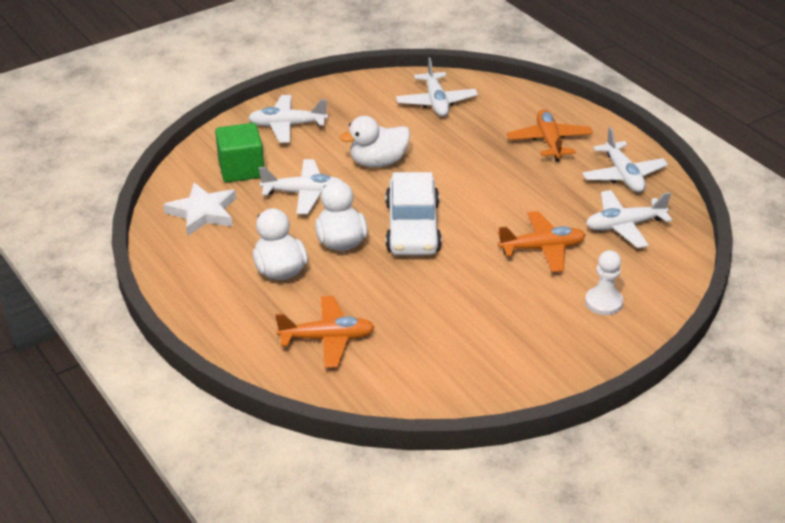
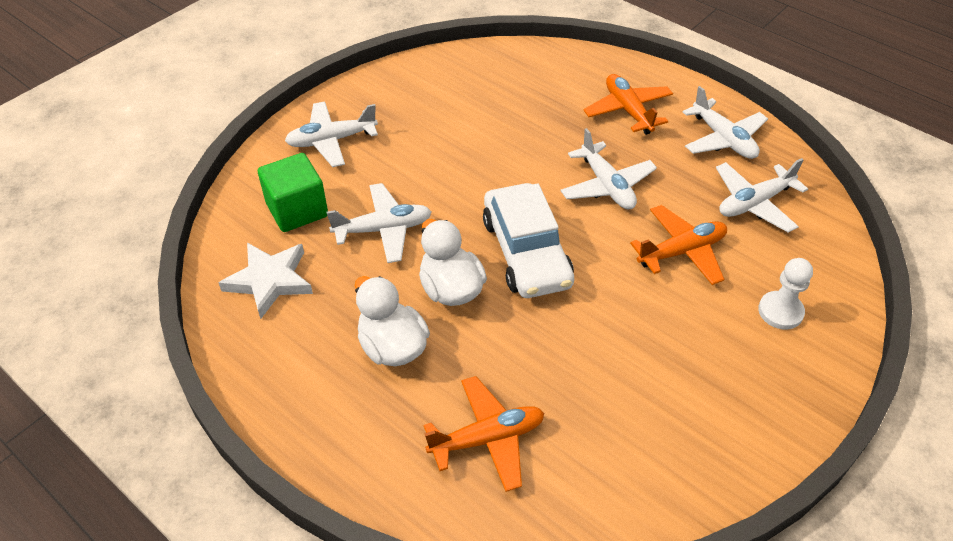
camera: 15 degrees left, 10 degrees up
white duck [339,116,410,167] -> none
white plane [396,57,478,117] -> white plane moved to [561,128,657,210]

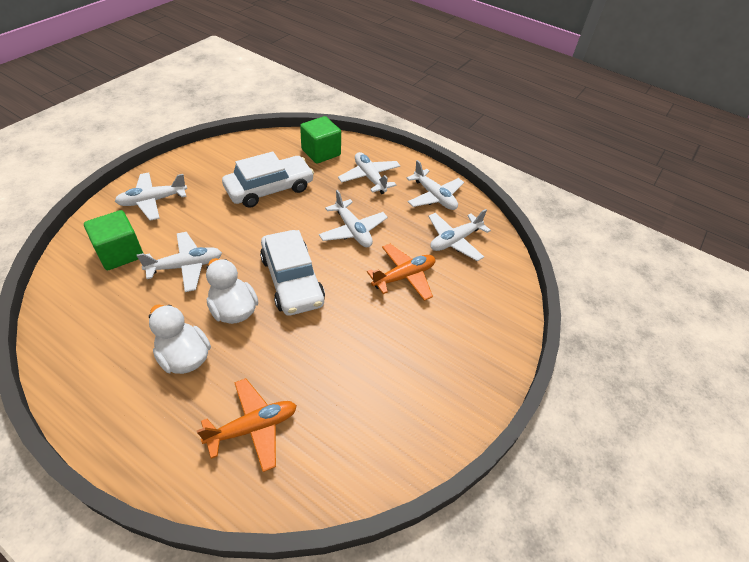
camera: 10 degrees left, 0 degrees up
white star [218,243,313,319] -> none
orange plane [583,74,673,135] -> white plane [338,152,401,194]
white pawn [758,258,813,329] -> none
none -> white car [222,152,314,208]
none -> green cube [300,116,341,164]

